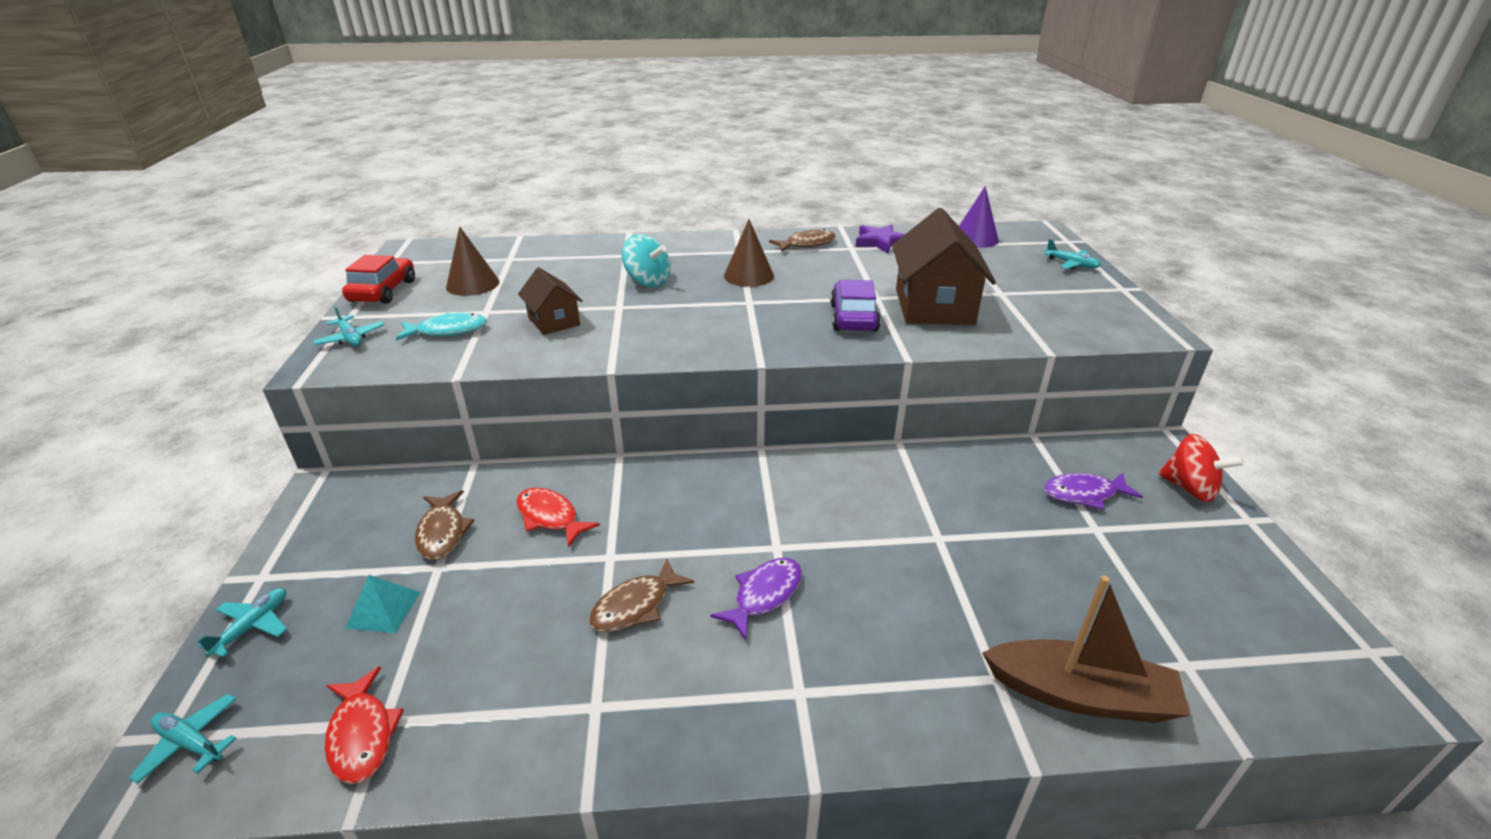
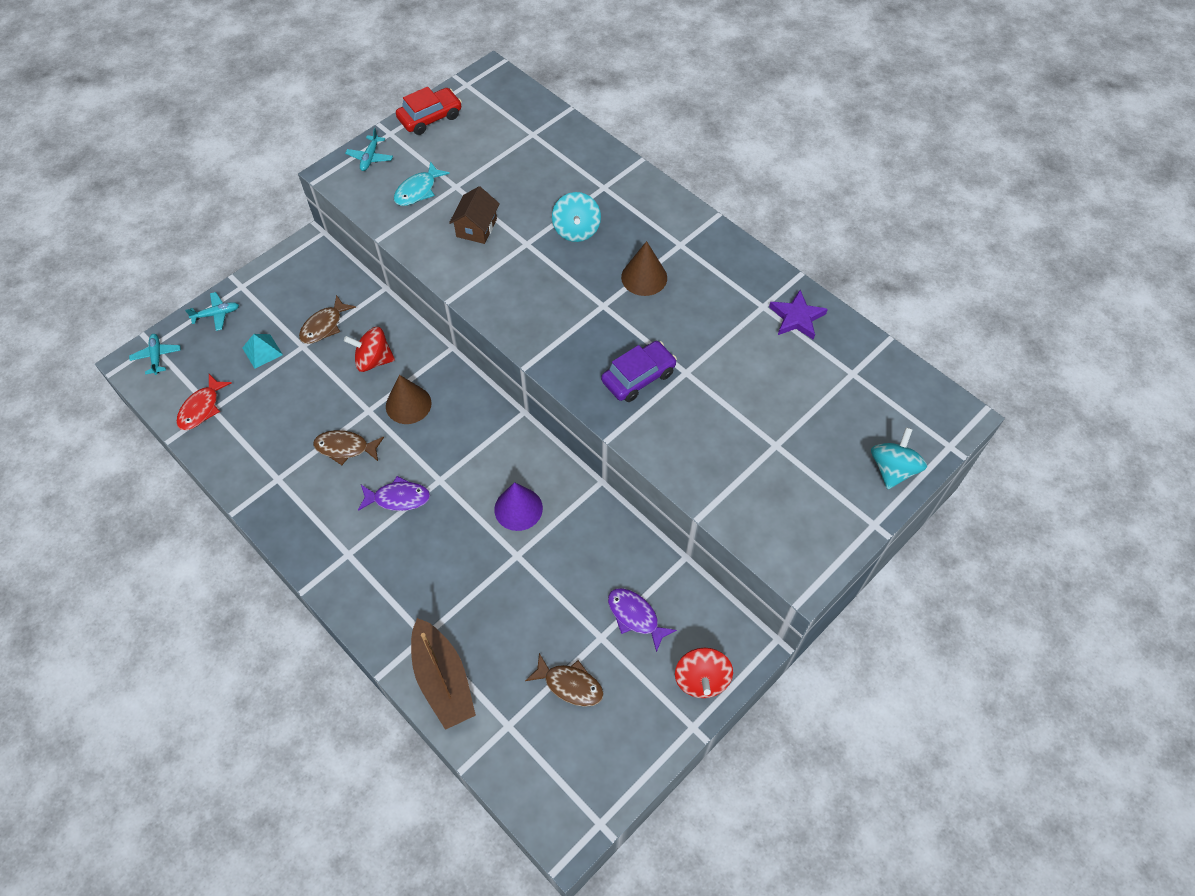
camera: 50 degrees right, 25 degrees up
turquoise fish [396,313,487,341] -> turquoise fish turned 90 degrees clockwise [394,161,450,206]
brown cone [446,226,500,296] -> brown cone moved to [386,375,432,424]
red fish [516,488,600,548] -> red spinning top [344,327,395,372]
brown fish [769,229,836,251] -> brown fish moved to [525,653,604,707]
brown house [892,208,996,325] -> none
purple cone [959,186,999,248] -> purple cone moved to [494,482,543,531]
turquoise plane [1044,239,1101,269] -> turquoise spinning top [871,427,927,489]

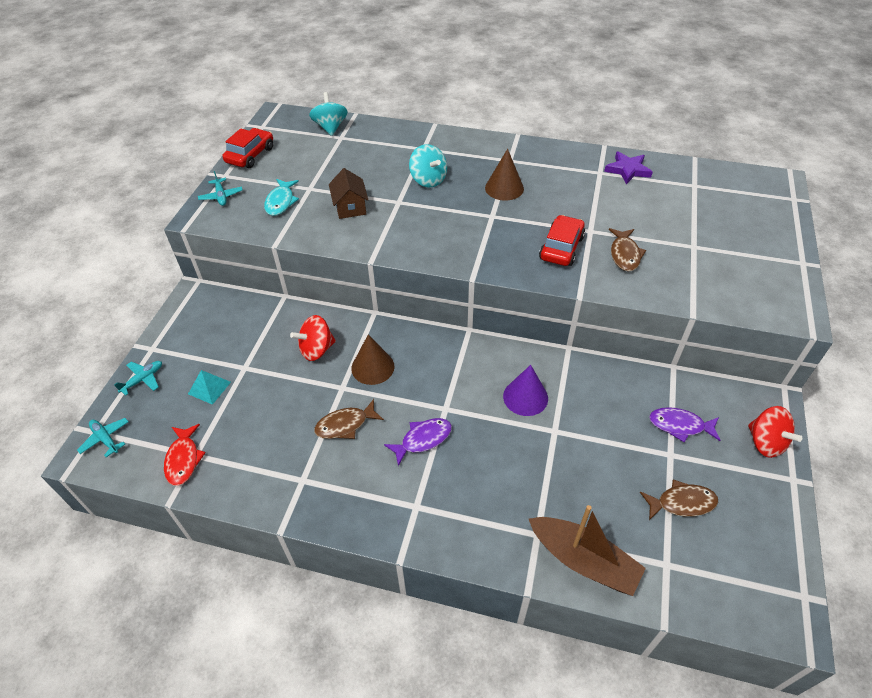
camera: 30 degrees left, 10 degrees down
brown fish [299,295,356,344] -> brown fish moved to [609,228,646,271]
purple car [601,341,677,402] -> red car [539,215,585,266]
turquoise spinning top [871,427,927,489] -> turquoise spinning top moved to [309,92,348,136]

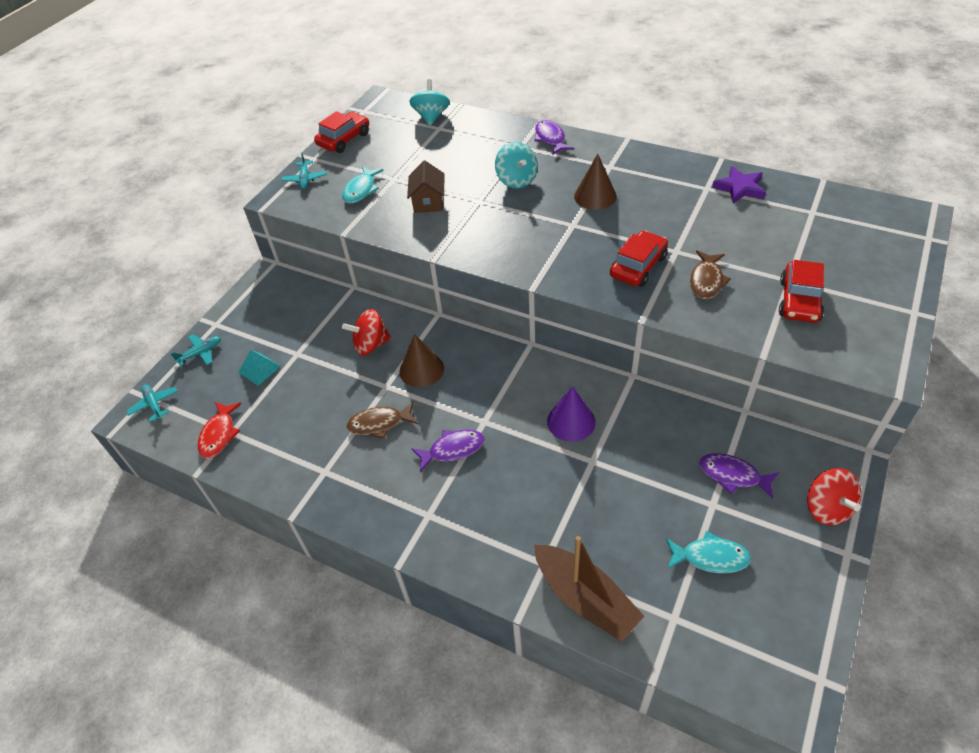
camera: 15 degrees right, 0 degrees up
brown fish [640,479,718,520] -> turquoise fish [666,531,751,573]
none -> purple fish [535,120,574,155]
none -> red car [779,260,824,323]

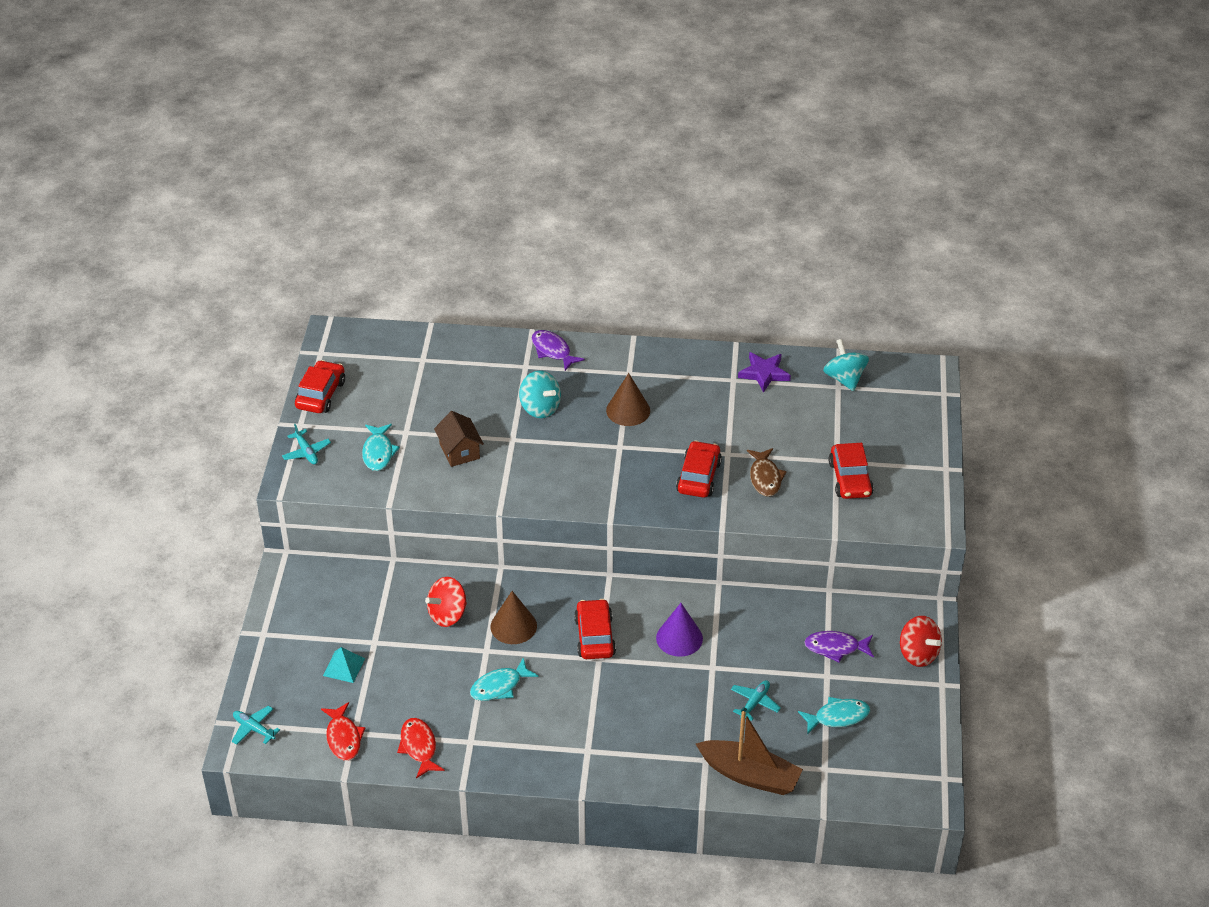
camera: 25 degrees left, 5 degrees down
turquoise plane [171,334,221,366] -> turquoise plane moved to [731,680,781,721]
brown fish [347,402,418,439] -> turquoise fish [470,657,538,701]
turquoise spinning top [409,79,450,125] -> turquoise spinning top moved to [823,339,869,391]
purple fish [412,430,485,472] -> none
none -> red fish [397,718,445,779]
none -> red car [574,599,616,659]

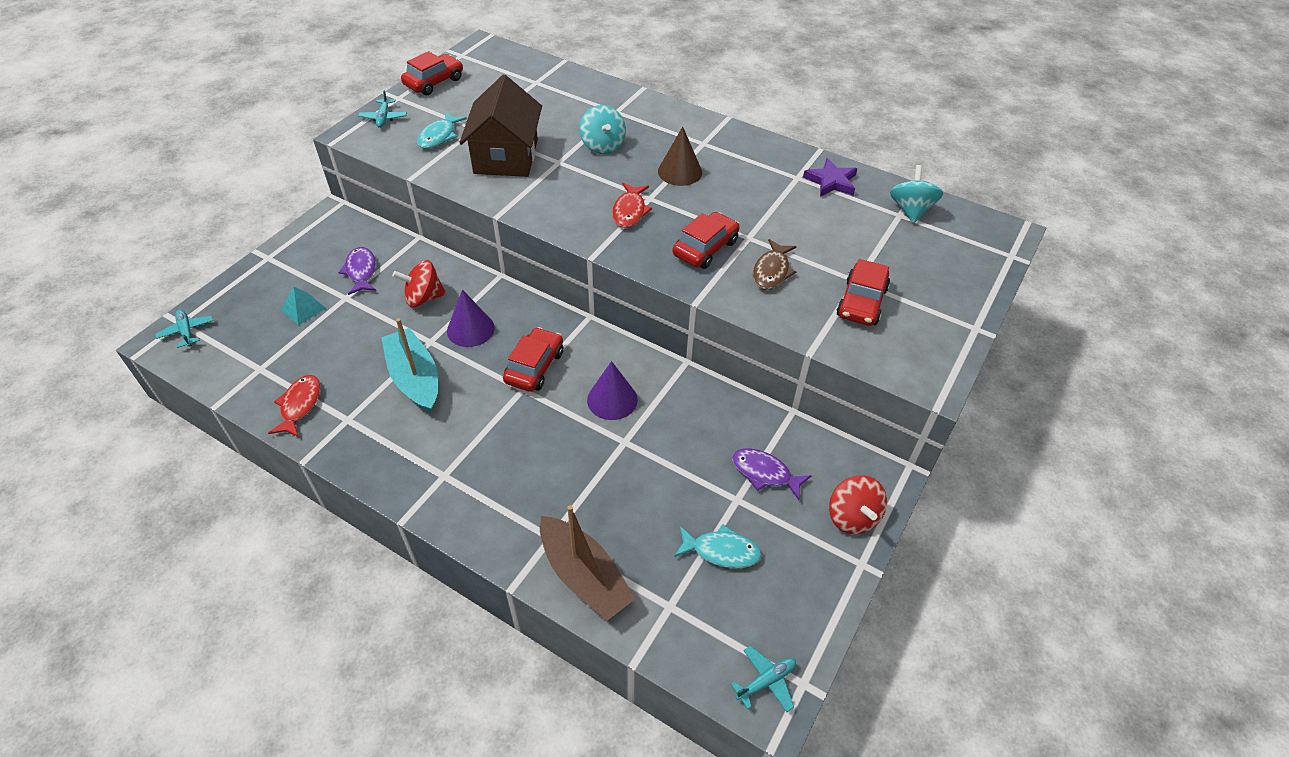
camera: 25 degrees right, 5 degrees up
red fish [321,702,365,761] -> red fish moved to [612,183,652,228]
brown house [434,411,484,467] -> brown house [459,75,542,177], size x1.82
turquoise fish [470,657,538,701] -> turquoise boat [381,318,438,413]
brown cone [491,591,537,644] -> purple cone [447,290,495,347]
purple fish [532,330,585,371] -> purple fish moved to [339,247,376,295]
turquoise plane [731,680,781,721] -> turquoise plane moved to [731,646,796,712]

